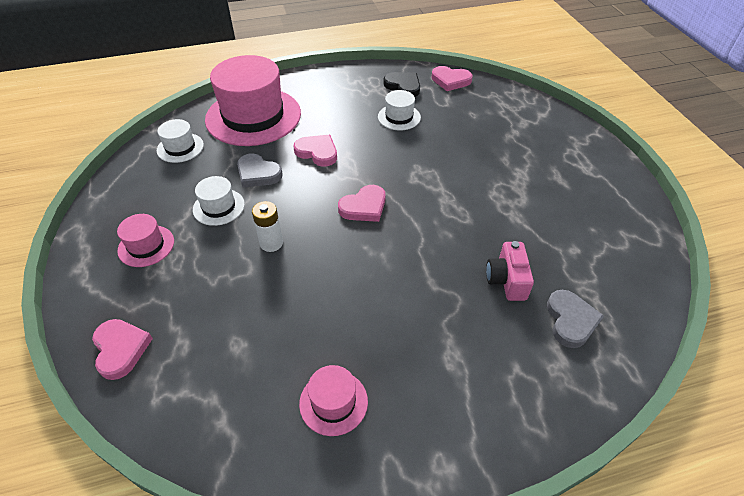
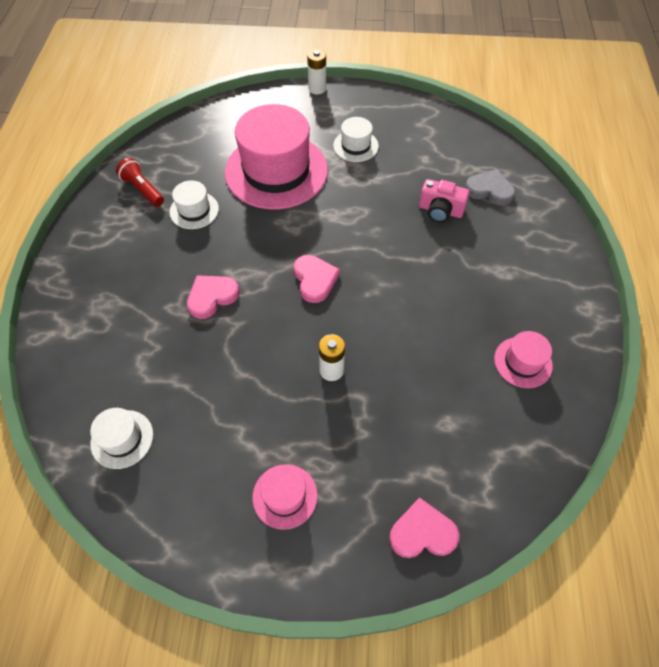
camera: 70 degrees left, 10 degrees up
white hat [193,176,245,226] -> white hat moved to [333,117,379,162]
pink hat [205,55,301,146] -> pink hat moved to [225,104,328,209]
grey heart [237,153,283,188] -> none
black heart [383,72,420,97] -> red flashlight [116,158,164,207]
pink heart [432,66,472,91] -> none
none -> white battery [307,49,326,94]

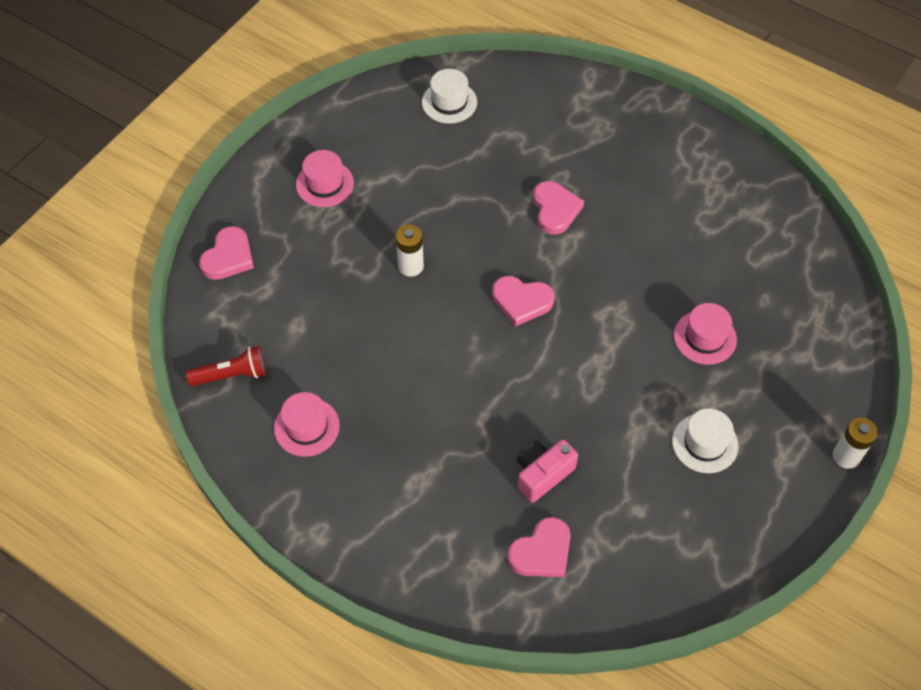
camera: 120 degrees right, 0 degrees up
red flashlight [116,158,164,207] -> red flashlight moved to [186,346,266,386]
white hat [170,180,219,229] -> none
pink hat [225,104,328,209] -> pink hat [674,303,737,365], size x0.45
grey heart [465,169,515,206] -> pink heart [507,517,571,577]

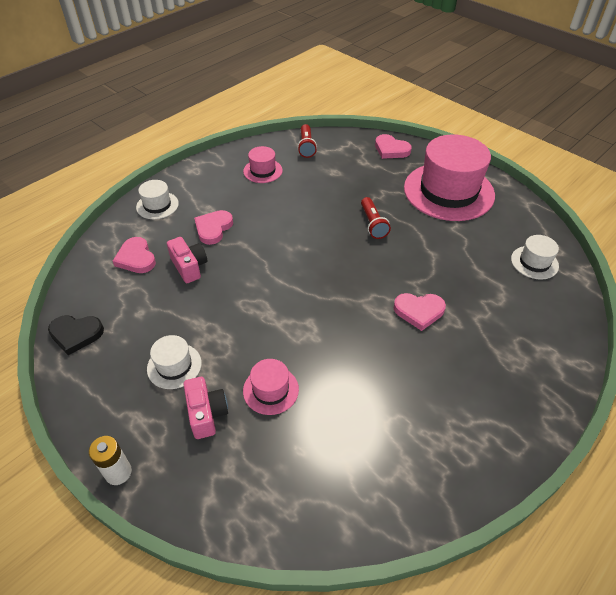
camera: 100 degrees right, 10 degrees down
pink hat [296,150,354,207] -> pink hat [404,134,495,221], size x2.20
white battery [396,225,424,277] -> red flashlight [361,197,391,239]
pink heart [492,276,555,327] -> pink heart moved to [194,210,233,245]
none -> black heart [48,315,104,355]
none -> white hat [136,180,179,219]
none -> pink camera [183,377,228,439]

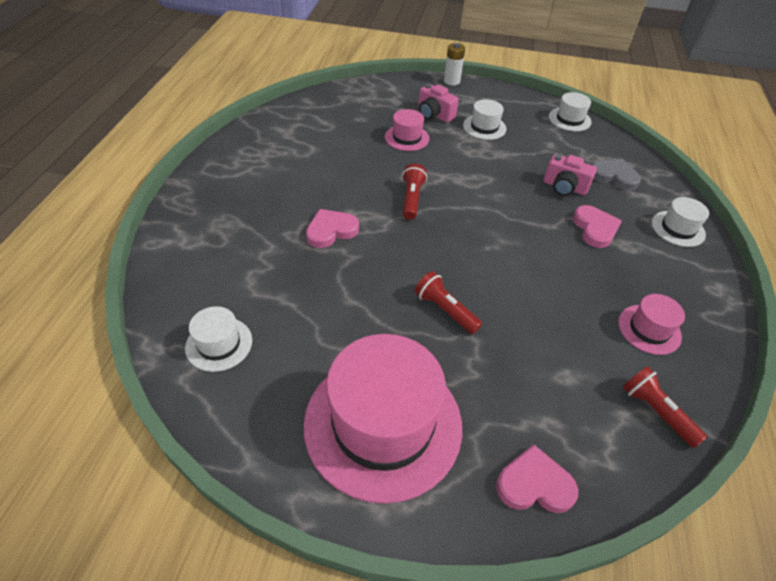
camera: 145 degrees right, 0 degrees up
black heart [48,315,104,355] -> white hat [549,92,592,131]
pink heart [113,237,156,273] -> grey heart [592,158,641,191]
none -> red flashlight [402,164,427,220]

